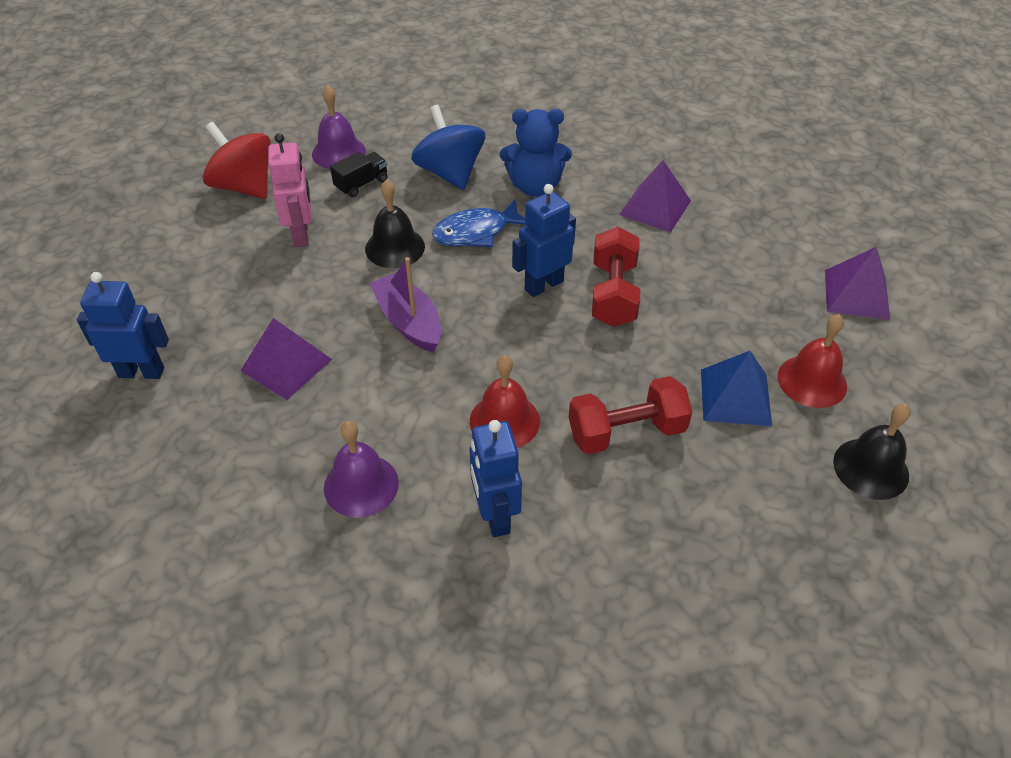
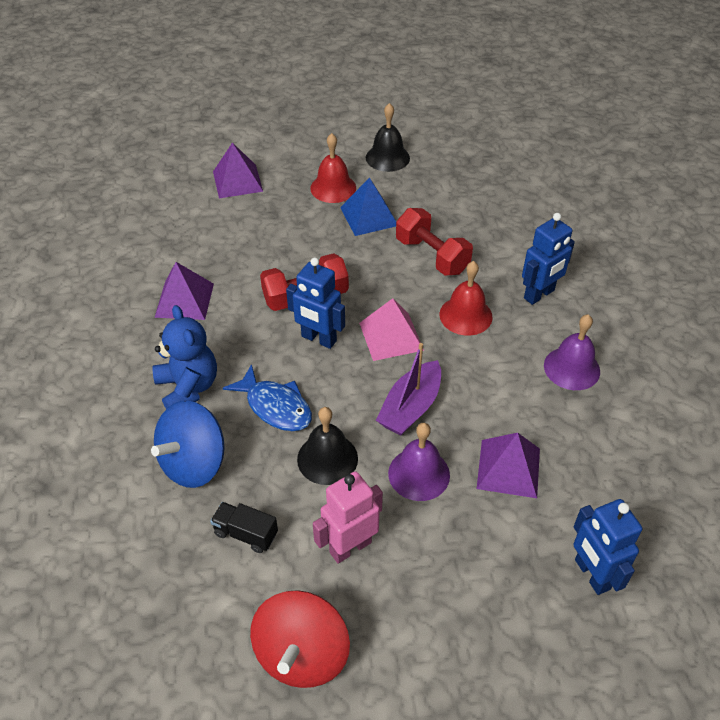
camera: 115 degrees left, 0 degrees up
purple bell [312,85,366,169] -> purple bell moved to [388,423,450,501]
none -> pink pyramid [359,298,424,361]

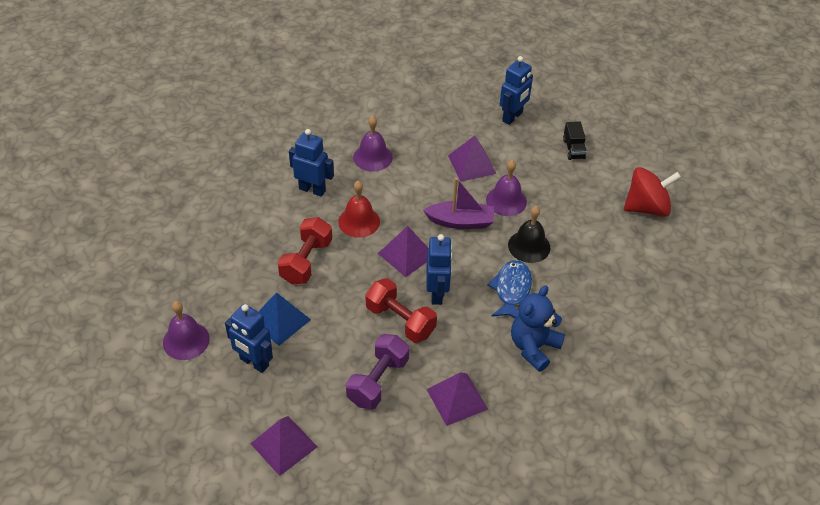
camera: 120 degrees left, 0 degrees up
blue spinning top [151,401,225,488] -> none
black truck [210,502,278,553] -> black truck moved to [563,121,587,160]
red bell [310,133,356,203] -> blue robot [225,304,273,373]
pink robot [313,471,383,564] -> none
pink pyramid [359,298,424,361] -> purple pyramid [378,226,428,277]
black bell [366,103,410,172] -> purple bell [163,301,210,360]
none -> purple dumbbell [346,334,409,409]

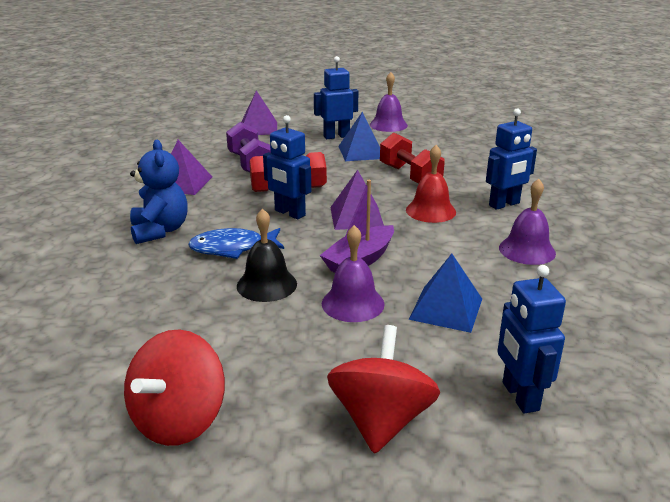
camera: 130 degrees right, 20 degrees down
purple pyramid [448,136,497,182] -> blue pyramid [409,254,482,333]
blue fish [487,260,532,318] -> blue fish turned 120 degrees clockwise [188,228,284,259]
black truck [563,121,587,160] -> red spinning top [327,325,440,454]

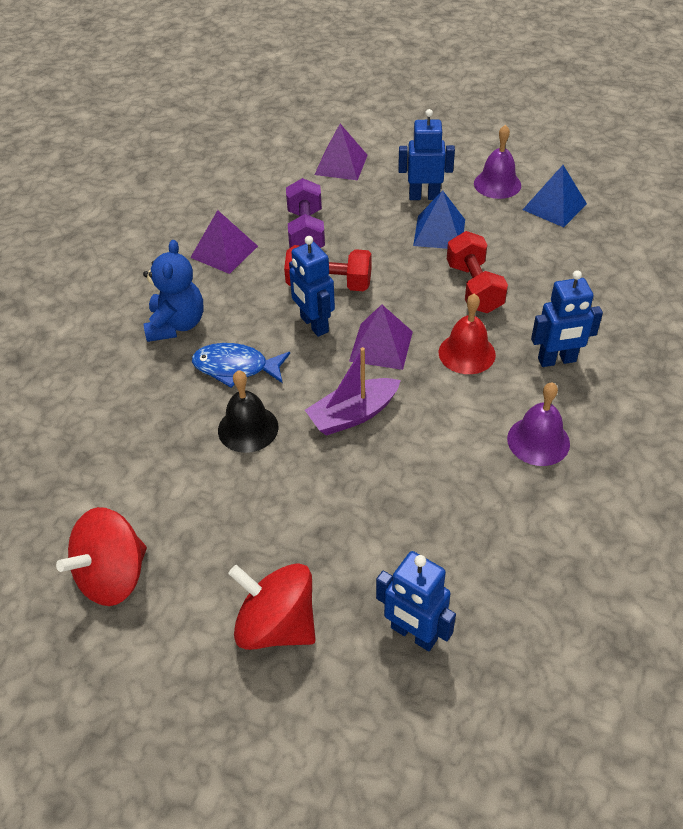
camera: 20 degrees right, 20 degrees up
purple bell [322,225,385,322] -> none
red spinning top [327,325,440,454] -> red spinning top turned 90 degrees counterclockwise [228,563,316,650]
blue pyramid [409,254,482,333] -> blue pyramid moved to [522,165,587,227]
blue robot [498,265,566,413] -> blue robot turned 60 degrees counterclockwise [376,551,456,651]

